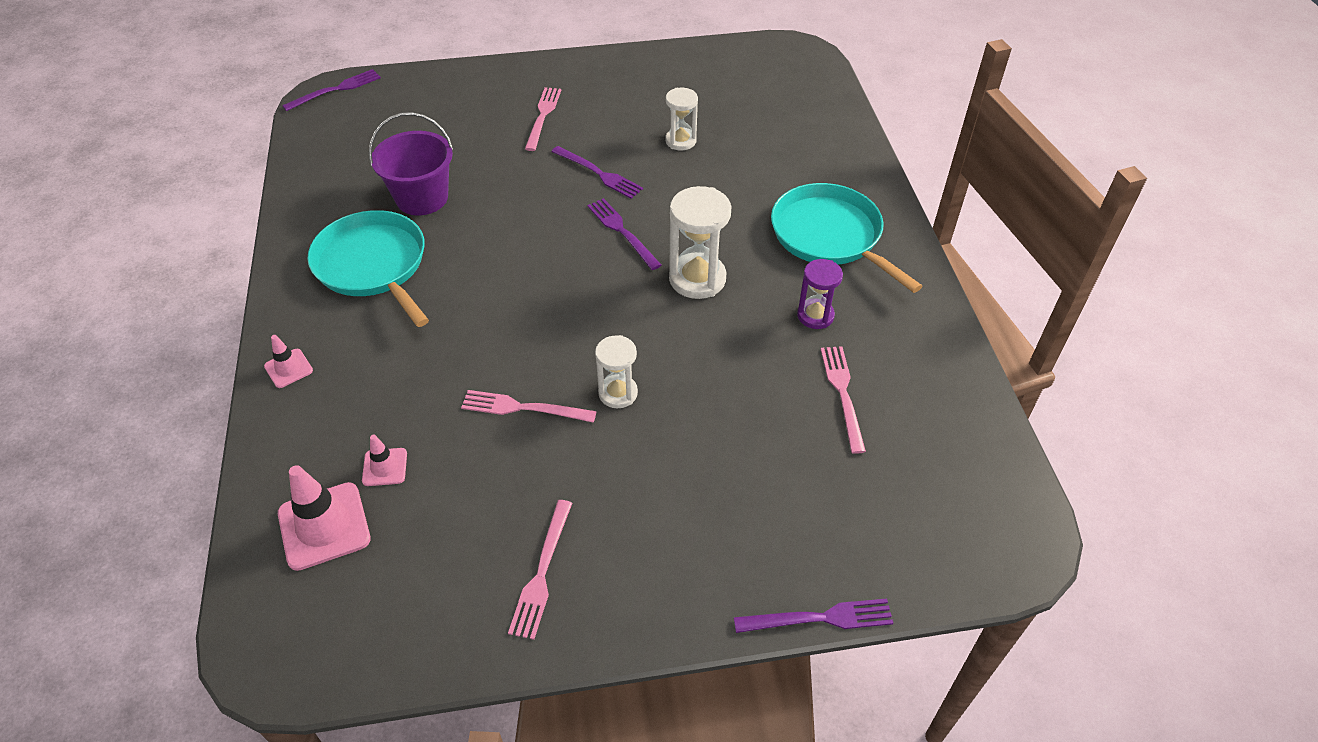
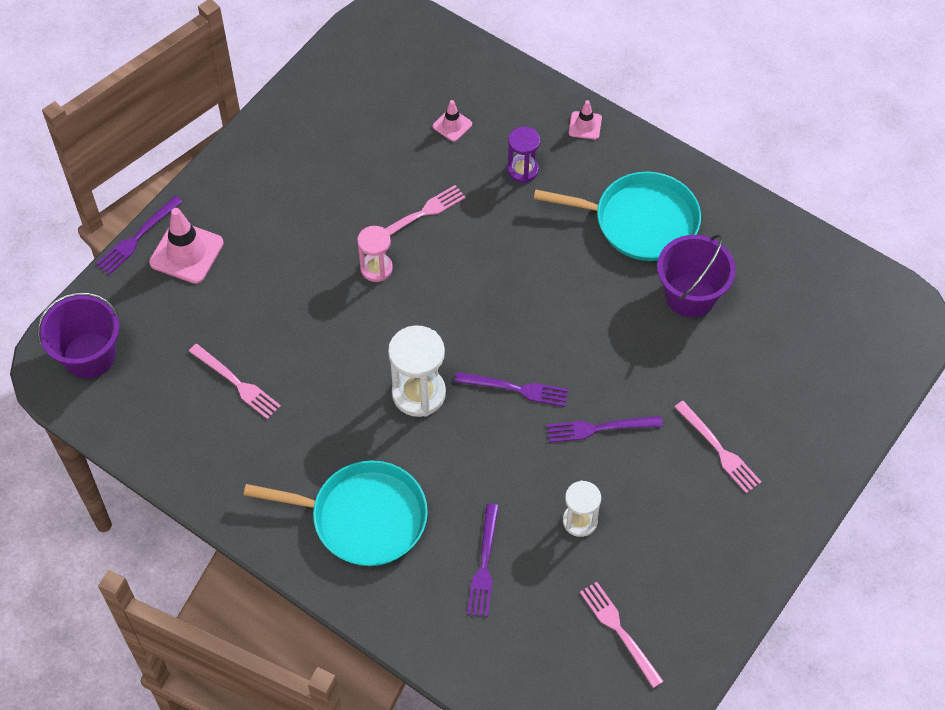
camera: 135 degrees right, 10 degrees up
pink traffic cone [278,465,370,571] -> pink traffic cone moved to [149,208,224,284]
purple fork [282,69,381,111] -> purple fork moved to [467,504,499,617]
pink fork [508,500,572,640] -> pink fork moved to [580,582,664,688]
white hourglass [595,335,638,408] -> pink hourglass [357,226,393,282]
purple hourglass [797,259,843,329] -> purple hourglass moved to [507,126,540,183]
none -> purple bucket [37,292,119,378]

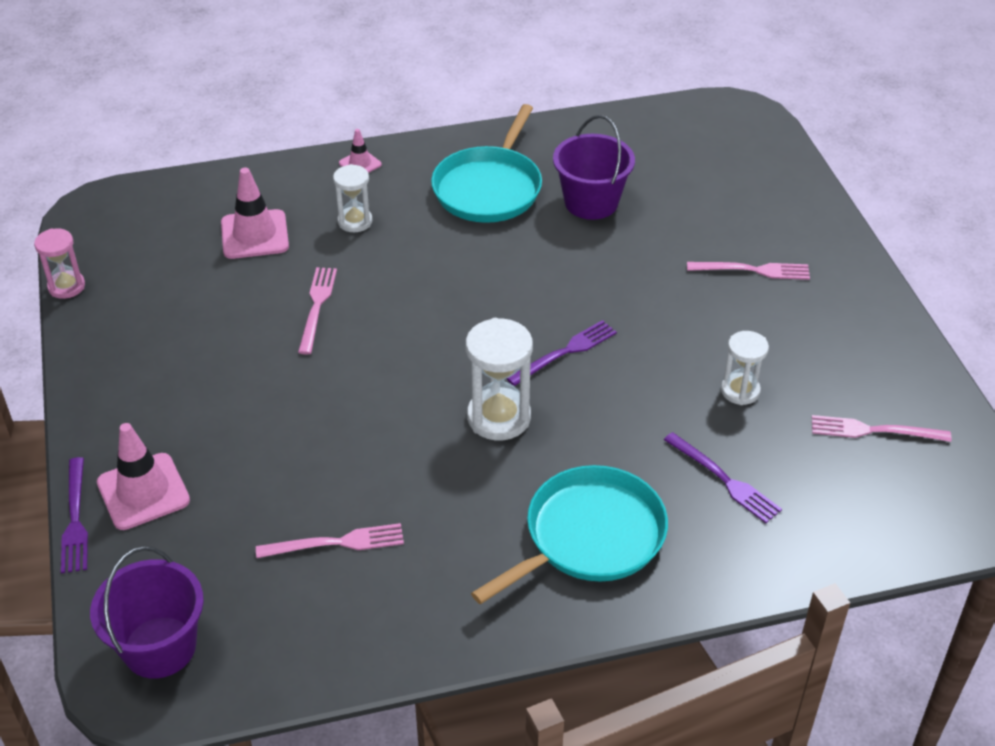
camera: 50 degrees left, 15 degrees down
pink hourglass [357,226,393,282] -> pink hourglass moved to [34,228,85,299]
pink traffic cone [433,100,472,142] -> pink traffic cone [221,167,289,259], size x1.84
purple hourglass [507,126,540,183] -> white hourglass [333,164,372,232]
turquoise pan [534,172,701,261] -> turquoise pan turned 150 degrees clockwise [431,104,542,223]
purple fork [547,416,663,443] -> none

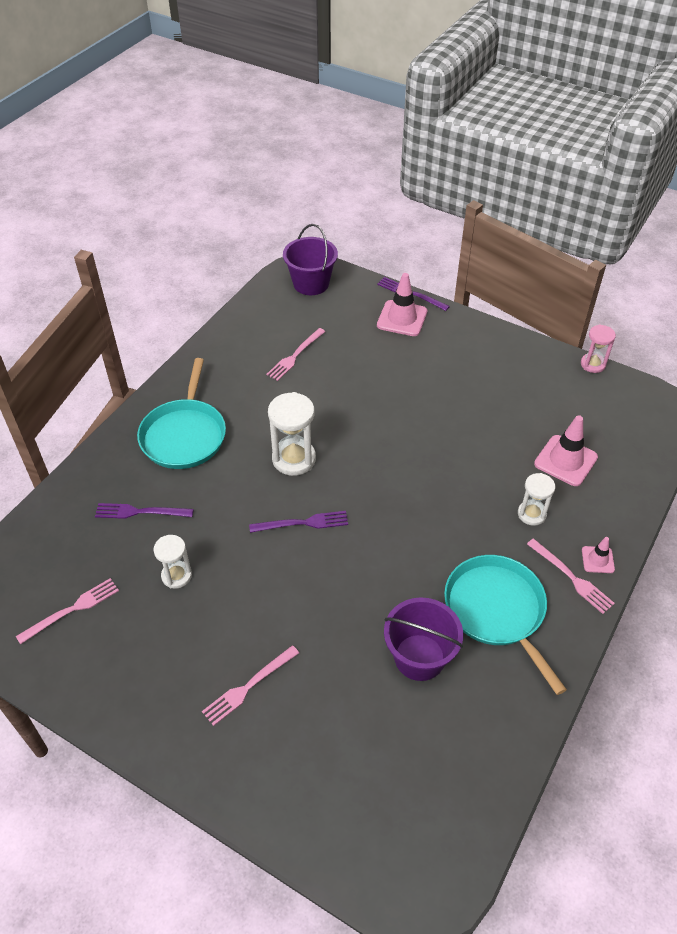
camera: 135 degrees right, 5 degrees up
pink fork [298,267,337,355] -> pink fork moved to [527,539,615,614]
purple fork [507,320,617,386] -> purple fork turned 105 degrees counterclockwise [249,511,348,533]

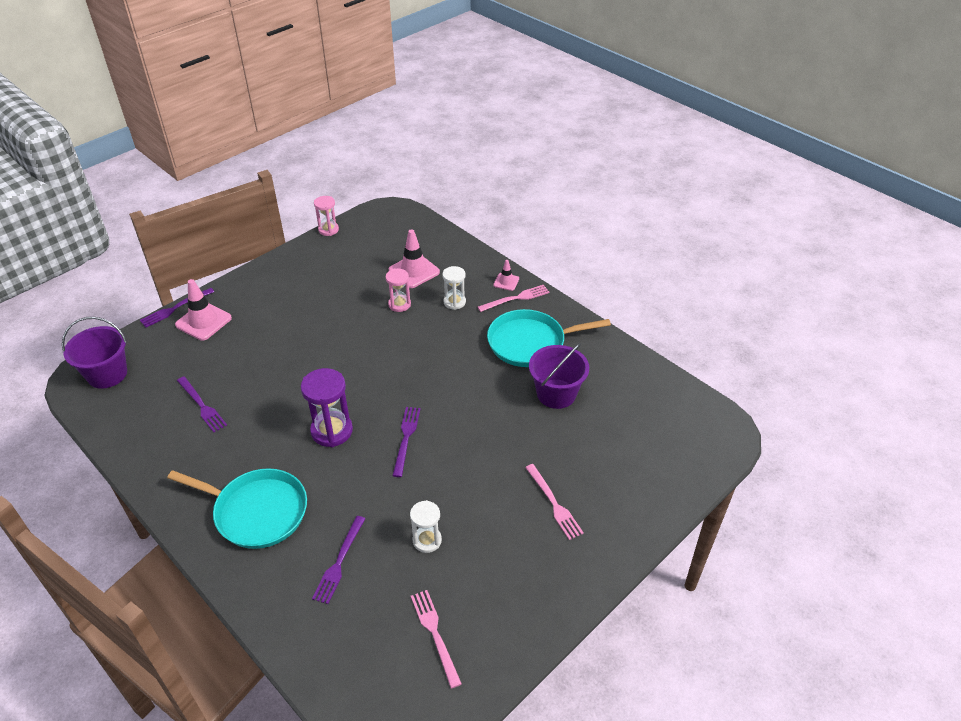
camera: 75 degrees left, 5 degrees down
pink fork [266,328,326,381] -> purple fork [177,376,227,432]
white hourglass [268,392,316,476] -> purple hourglass [301,368,353,447]
none -> pink hourglass [386,269,411,312]

